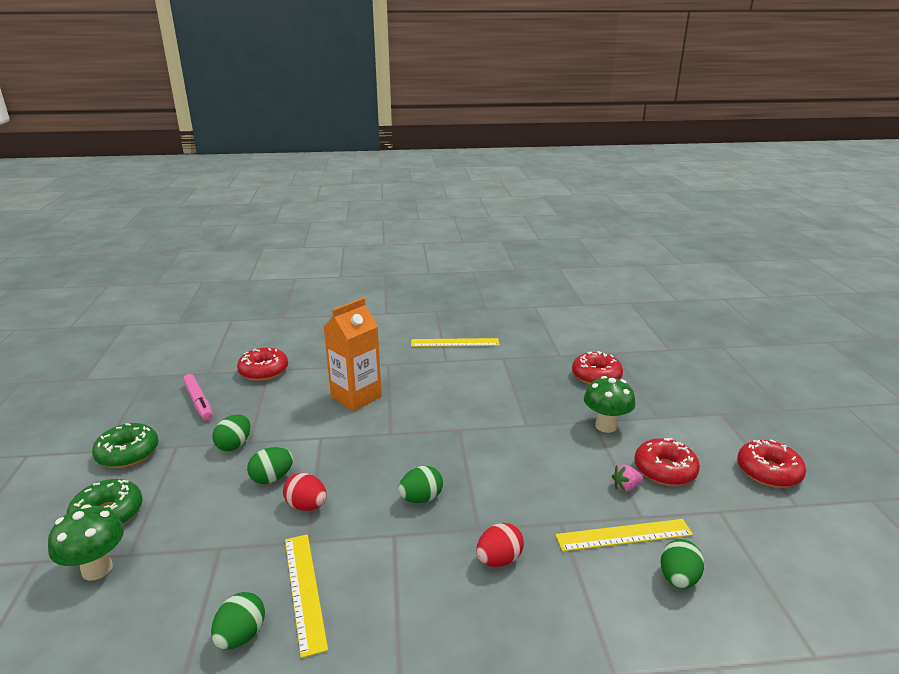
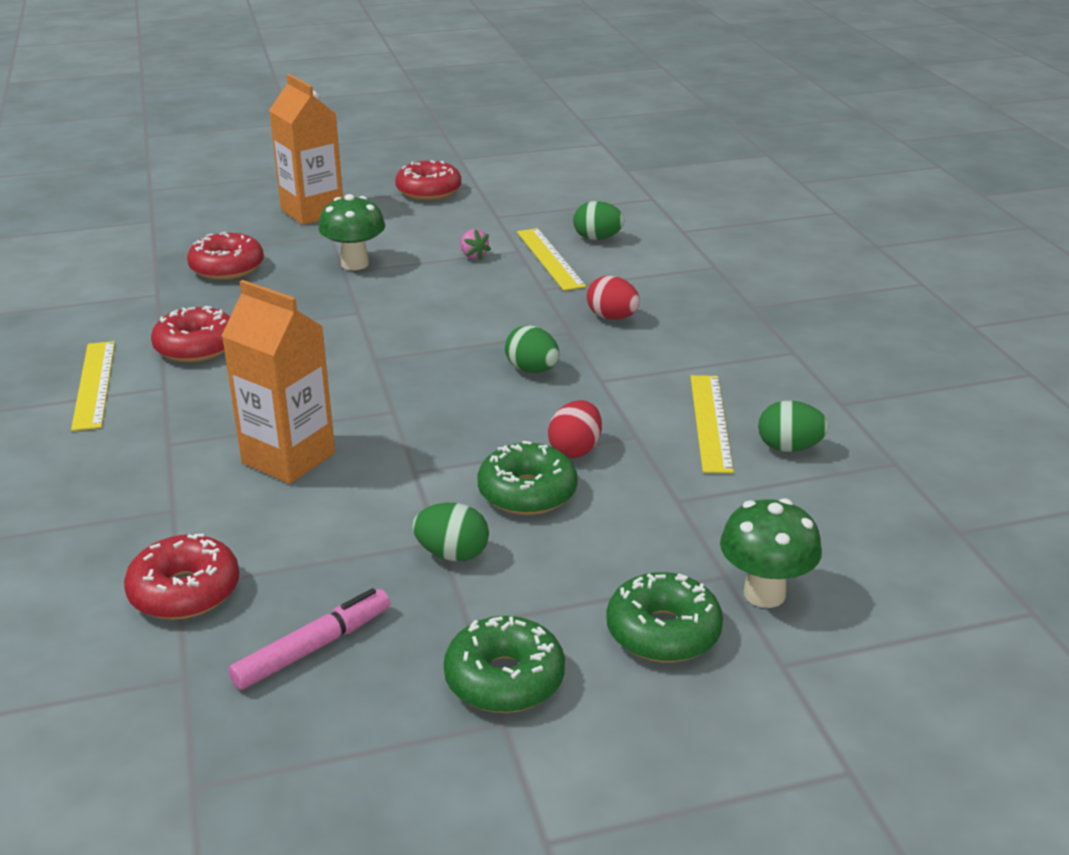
camera: 100 degrees left, 5 degrees up
green egg [247,447,293,484] -> green donut [477,441,578,515]
yellow ruler [285,534,328,658] -> yellow ruler turned 60 degrees counterclockwise [690,375,734,473]
red donut [634,438,700,486] -> red donut moved to [151,306,230,362]
none -> orange carton [269,74,343,225]

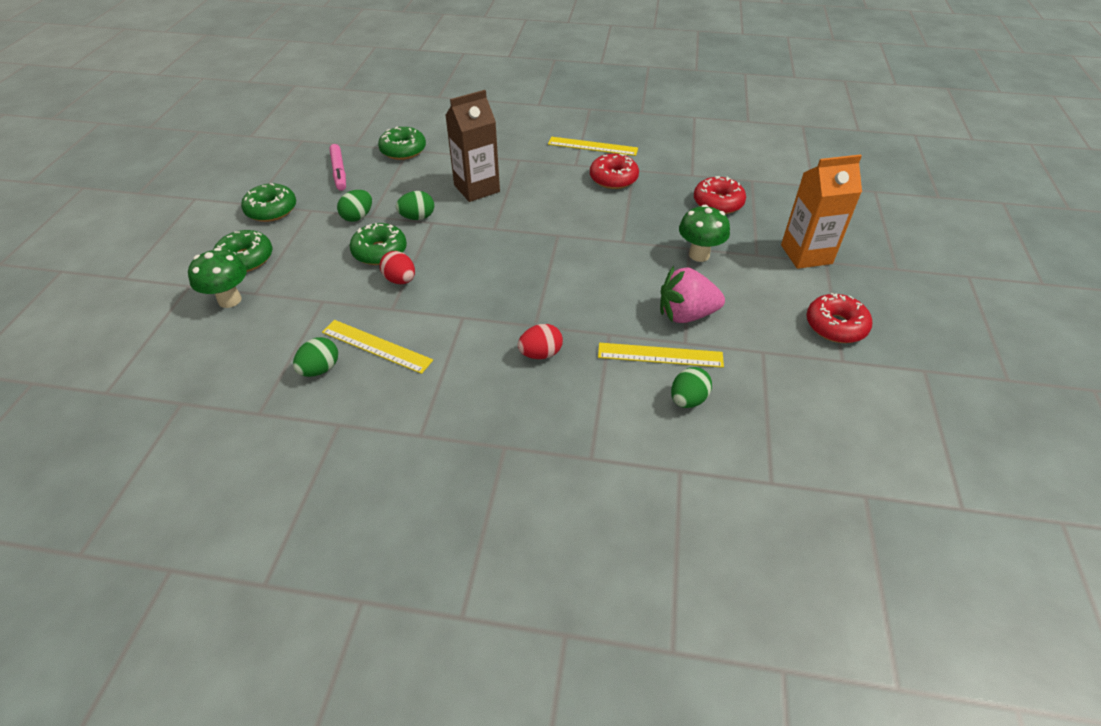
camera: 115 degrees right, 15 degrees up
red donut [124,534,239,620] -> green donut [378,127,426,160]
orange carton [222,280,335,484] -> brown carton [445,90,500,202]
pink strawberry [460,229,491,260] -> pink strawberry [660,266,725,323], size x2.20
green egg [505,325,559,373] -> green egg moved to [396,191,434,220]

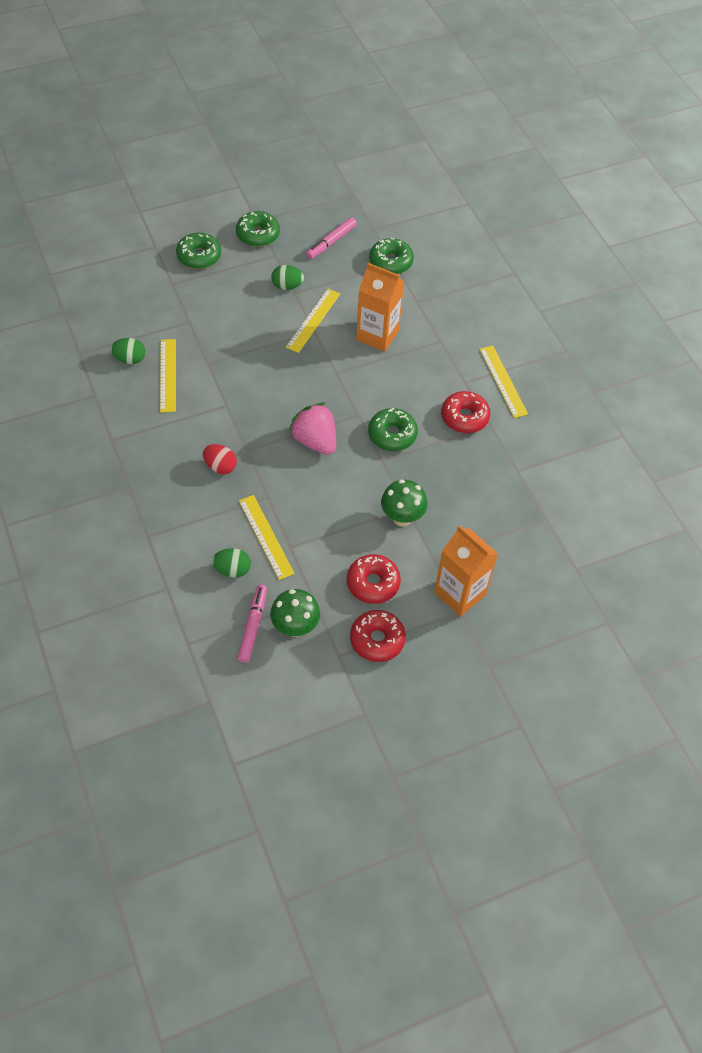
camera: 55 degrees right, 10 degrees up
green mushroom [188,248,247,308] -> green mushroom moved to [270,589,320,637]
green donut [350,223,407,265] -> green donut moved to [368,408,418,451]
red egg [380,251,415,284] -> none
green egg [396,191,434,220] -> yellow ruler [286,289,340,353]
brown carton [445,90,500,202] -> orange carton [356,263,404,352]
pink strawberry [660,266,725,323] -> pink strawberry moved to [288,402,336,455]
red donut [694,176,746,214] -> red donut moved to [347,554,401,604]
none -> pink marker [238,585,267,663]

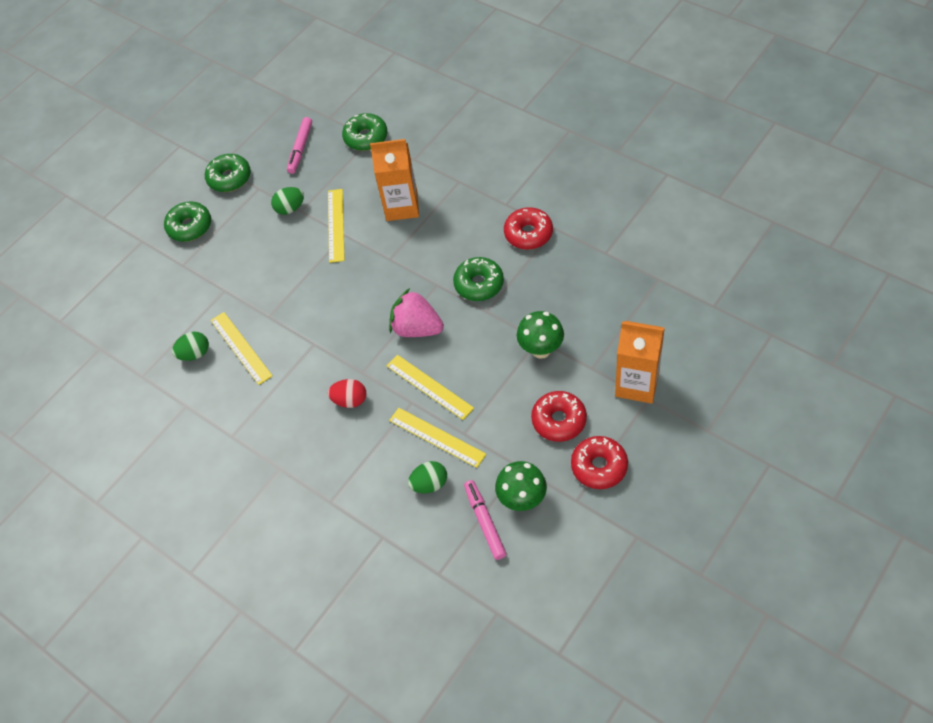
camera: 20 degrees left, 0 degrees up
yellow ruler [479,346,528,418] -> yellow ruler moved to [387,355,474,420]

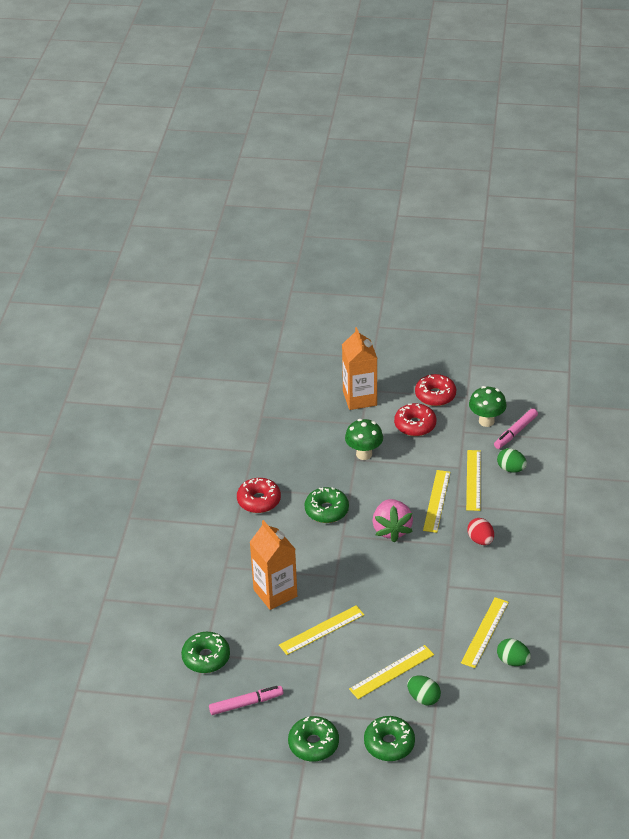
camera: 125 degrees left, 15 degrees down
green egg [271,187,304,215] -> green egg moved to [407,676,441,705]
none -> yellow ruler [349,645,434,699]

